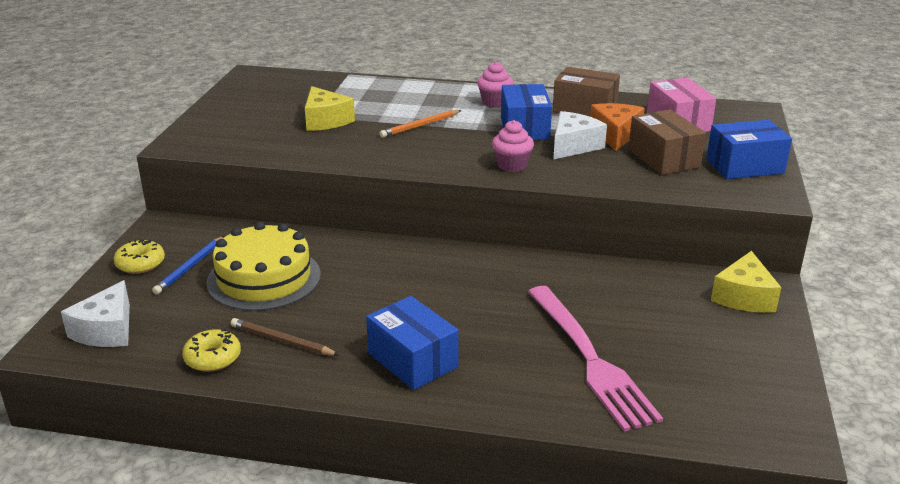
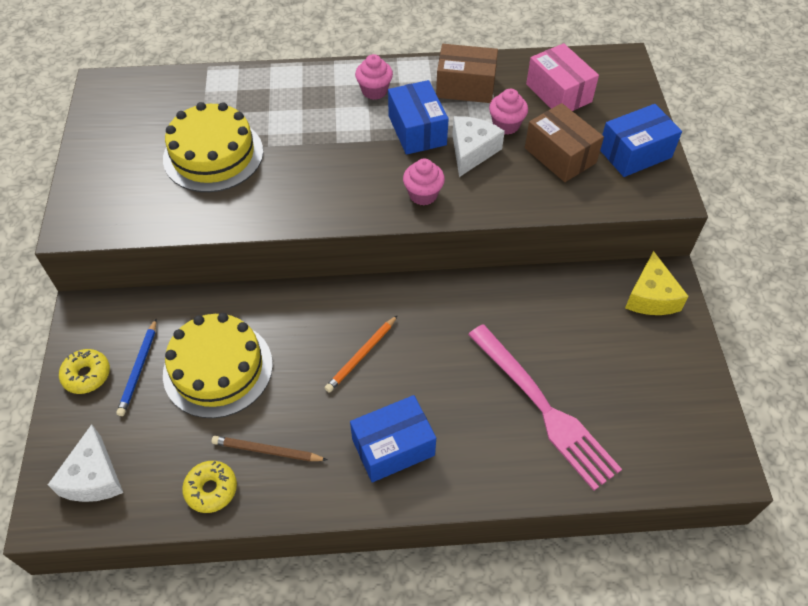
camera: 15 degrees left, 25 degrees up
yellow cheese [305,86,355,131] -> yellow cake [163,102,263,192]
blue box [366,296,459,390] -> blue box turned 60 degrees counterclockwise [350,395,436,482]
orange pencil [379,110,462,138] -> orange pencil moved to [325,315,398,393]
orange cheese [590,103,645,151] -> pink cupcake [489,89,528,135]

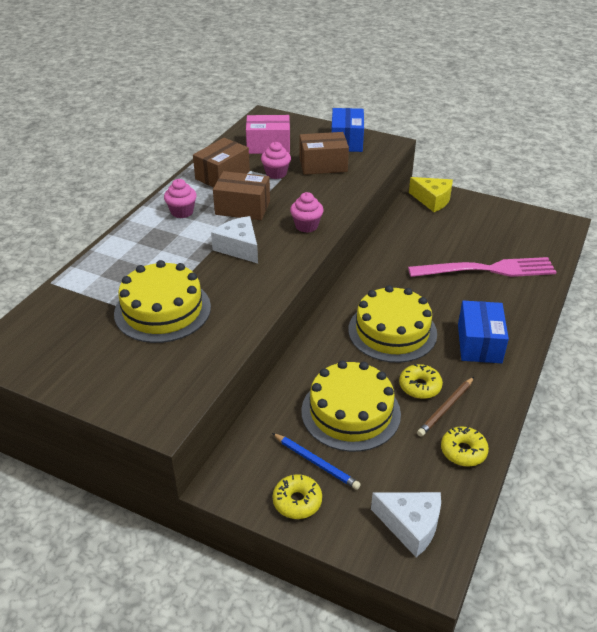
camera: 60 degrees left, 15 degrees down
orange pencil [325,315,398,393] -> yellow cake [348,285,437,363]
blue box [388,80,449,155] -> brown box [213,171,270,220]
white cheese [452,116,505,177] -> white cheese moved to [211,216,258,263]
none -> yellow donut [399,364,443,399]

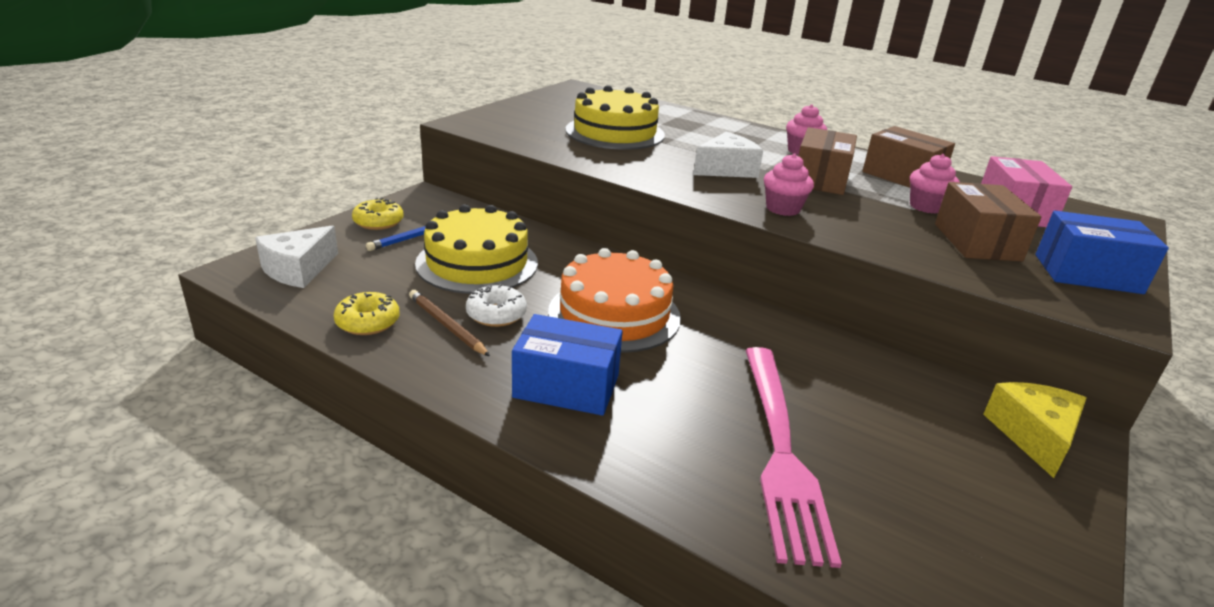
camera: 95 degrees right, 10 degrees down
yellow cake [348,285,437,363] -> orange cake [548,248,681,353]
yellow donut [399,364,443,399] -> white donut [466,284,527,327]
yellow cheese [409,177,453,212] -> yellow cheese turned 150 degrees clockwise [983,382,1086,478]

